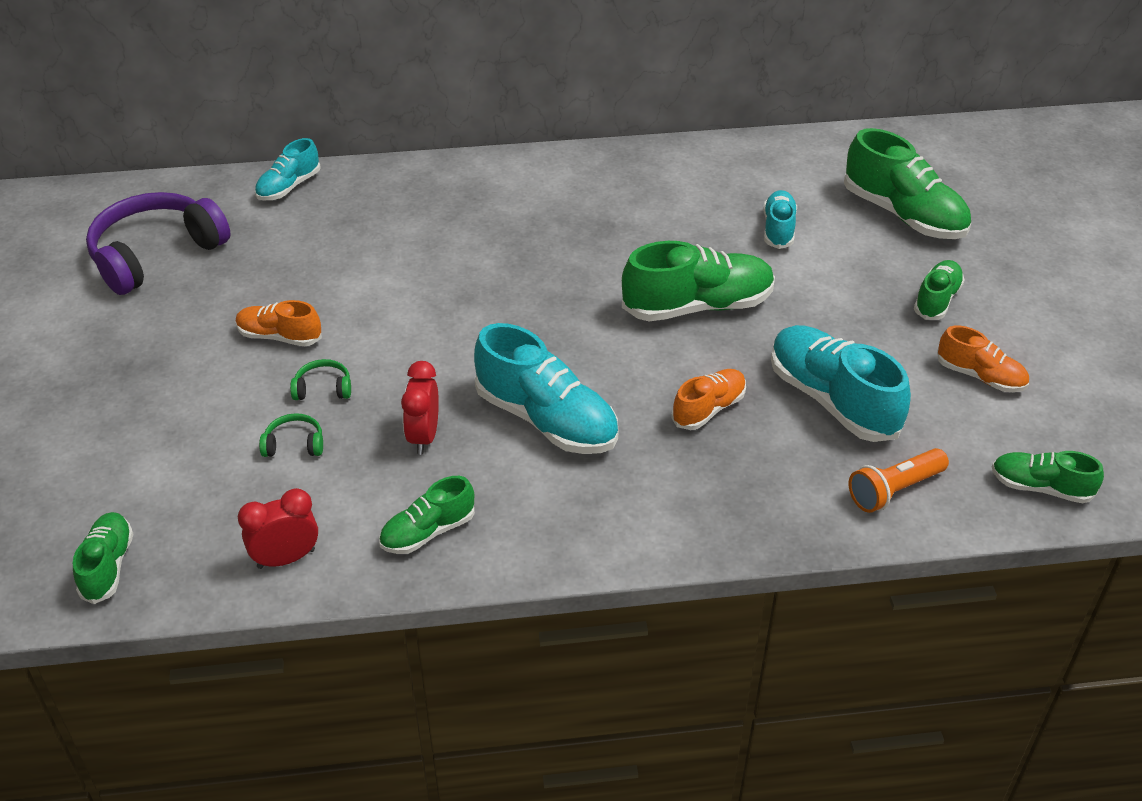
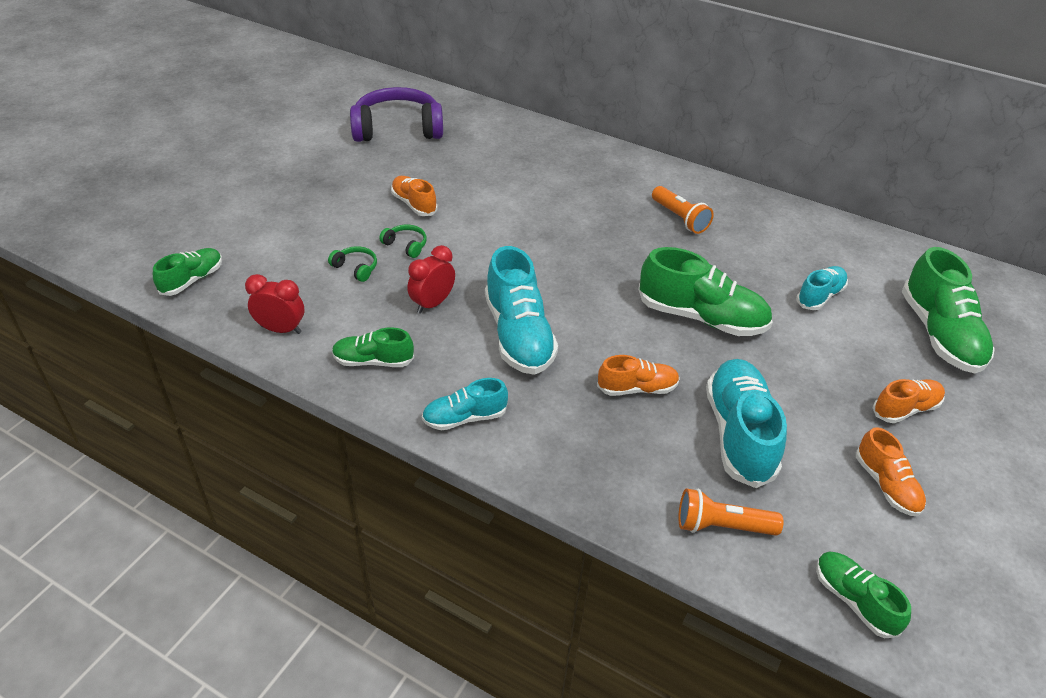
camera: 35 degrees right, 0 degrees up
turquoise shoe [255,138,321,200] -> turquoise shoe moved to [422,378,508,430]
green shoe [914,260,965,320] -> orange shoe [872,379,945,423]
none -> orange flashlight [652,186,714,234]

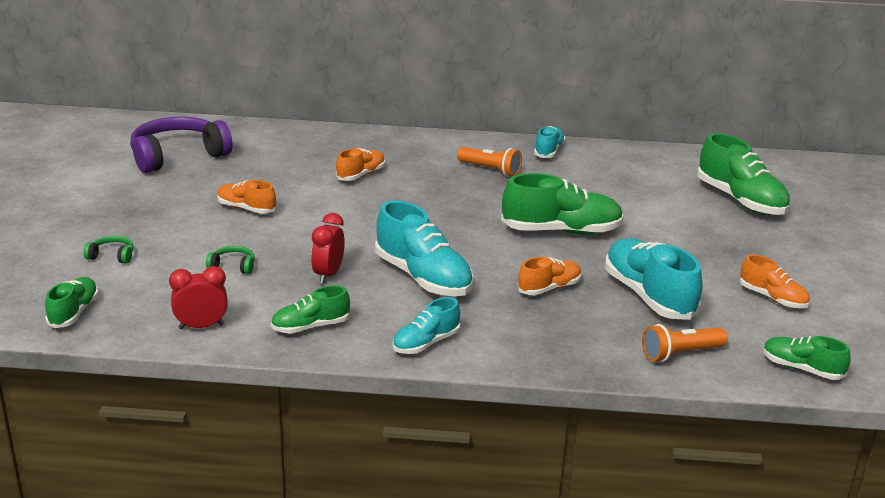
camera: 25 degrees left, 15 degrees down
green headphones [379,225,427,258] -> green headphones moved to [84,236,134,264]
turquoise shoe [796,266,848,310] -> turquoise shoe moved to [534,126,566,158]
orange shoe [872,379,945,423] -> orange shoe moved to [336,148,385,181]

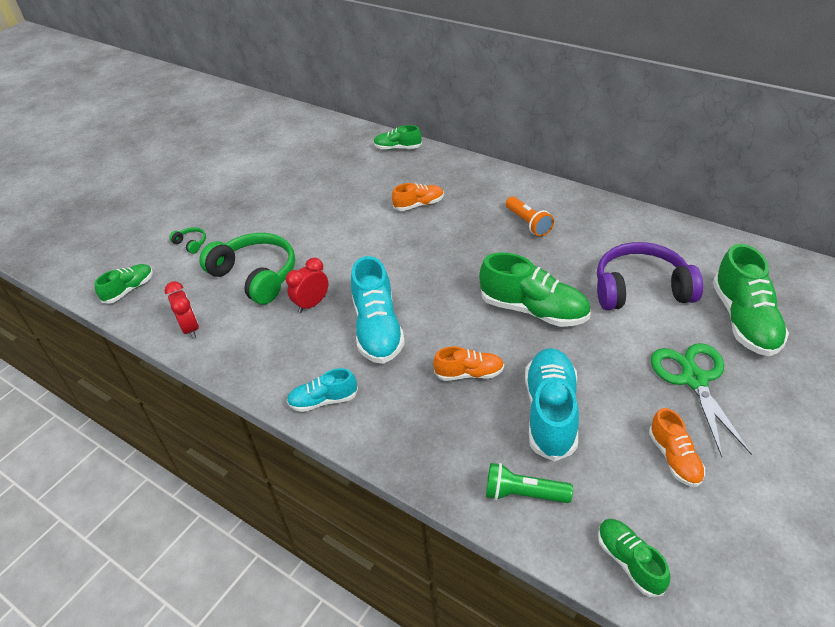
camera: 35 degrees right, 15 degrees up
purple headphones [130,117,232,173] -> purple headphones moved to [597,242,703,310]
red clock [169,266,228,329] -> red clock turned 45 degrees clockwise [164,281,199,339]
green headphones [206,246,255,274] -> green headphones [199,233,295,304], size x2.45
orange shoe [217,180,276,214] -> none
green shoe [271,285,350,333] -> green shoe moved to [374,125,422,150]
turquoise shoe [534,126,566,158] -> none
orange flashlight [642,324,727,362] -> green flashlight [486,463,573,503]
none -> green scissors [651,343,752,457]

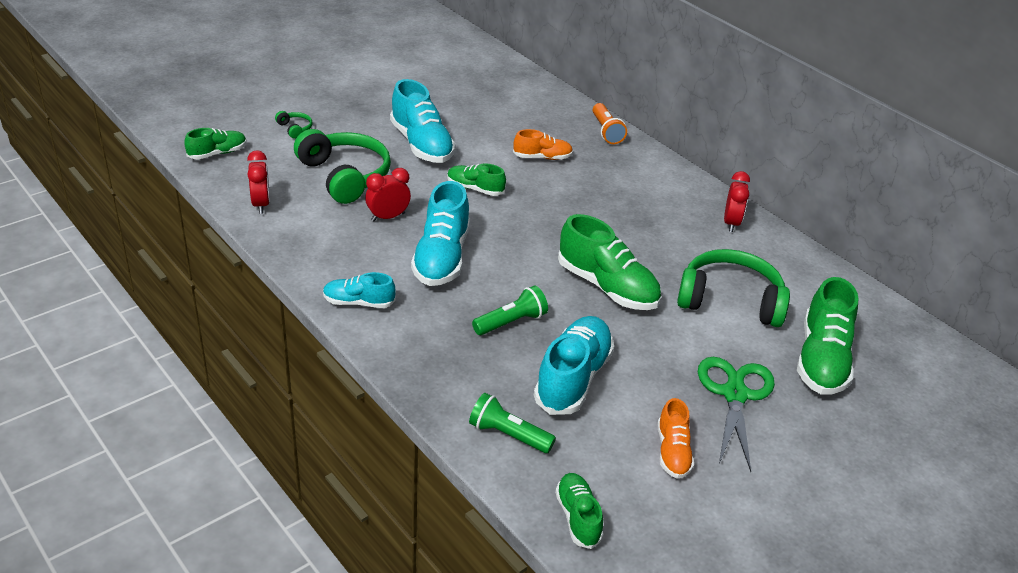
camera: 10 degrees right, 5 degrees down
green shoe [374,125,422,150] -> green shoe moved to [447,164,506,196]
orange shoe [433,347,504,381] -> green flashlight [472,285,548,335]
orange flashlight [506,196,554,237] -> orange flashlight moved to [593,103,627,144]
purple headphones [597,242,703,310] -> green headphones [677,249,790,327]
none -> turquoise shoe [390,79,455,163]
none -> red clock [724,171,750,232]

